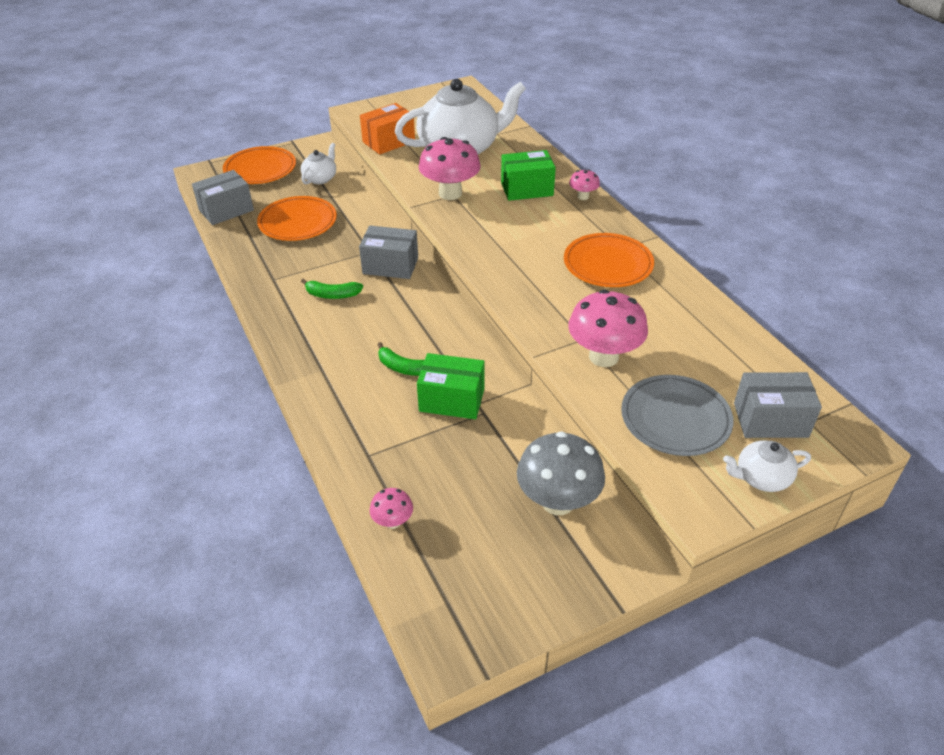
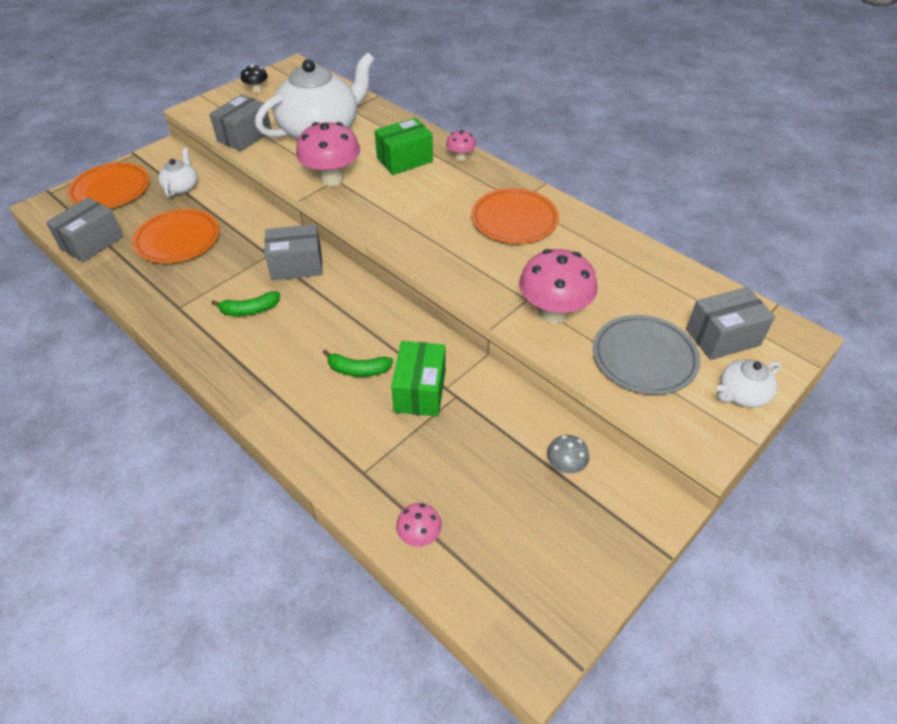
camera: 20 degrees left, 5 degrees up
orange box [360,103,415,155] -> grey box [209,94,271,151]
green box [417,353,485,419] -> green box turned 75 degrees counterclockwise [391,341,446,416]
grey mushroom [517,431,605,515] -> grey mushroom [547,435,589,474], size x0.49
none -> black mushroom [241,64,268,93]

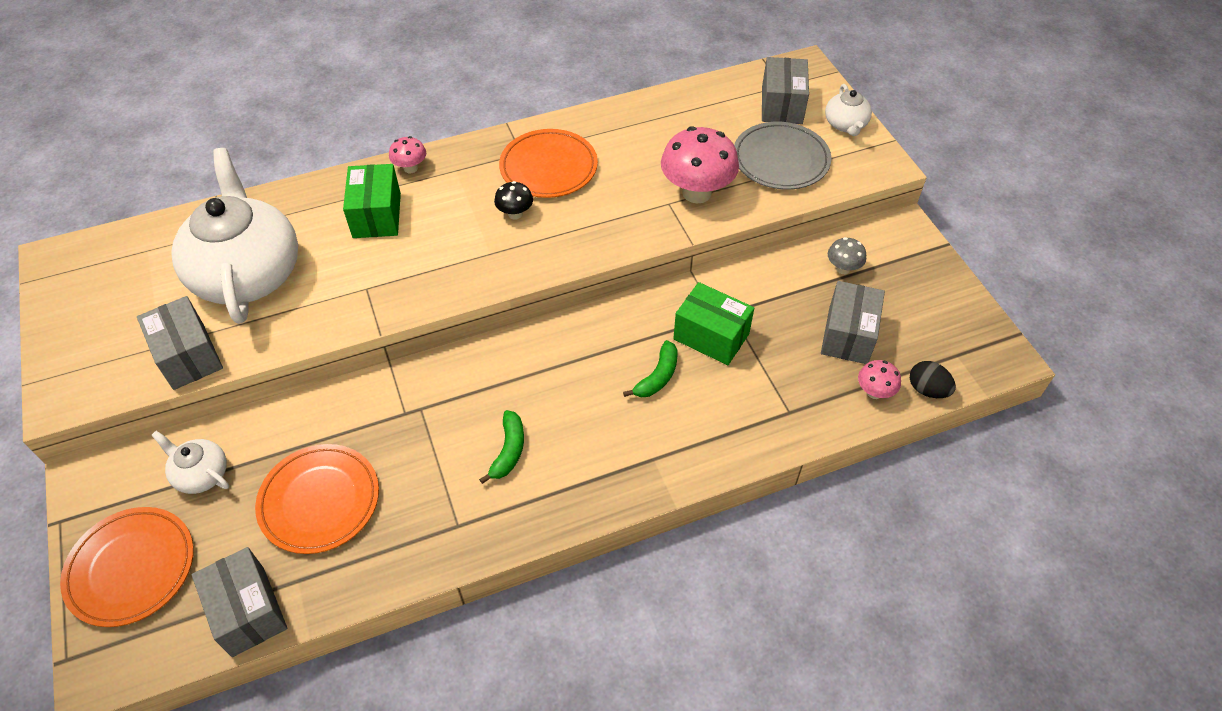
camera: 65 degrees left, 5 degrees up
black mushroom [241,64,268,93] -> black mushroom moved to [494,181,533,220]
grey box [264,224,323,280] -> grey box moved to [821,281,885,364]
pink mushroom [296,122,360,186] -> none
none -> black egg [910,361,956,398]

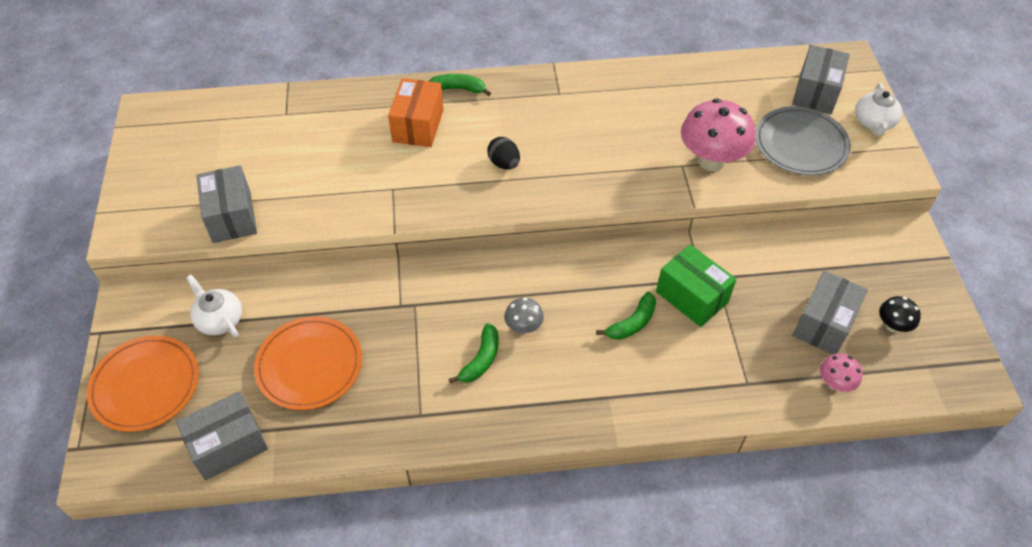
camera: 15 degrees right, 0 degrees up
white teapot [171,148,298,324] -> none
grey box [192,547,287,657] -> grey box turned 75 degrees clockwise [176,391,268,480]
green box [343,164,401,238] -> orange box [388,78,443,147]
pink mushroom [389,136,426,173] -> green banana [429,74,491,96]
black mushroom [494,181,533,220] -> black mushroom moved to [879,296,921,332]
orange plate [499,129,598,198] -> none
grey mushroom [828,237,866,274] -> grey mushroom moved to [504,298,544,334]
black egg [910,361,956,398] -> black egg moved to [487,137,520,170]

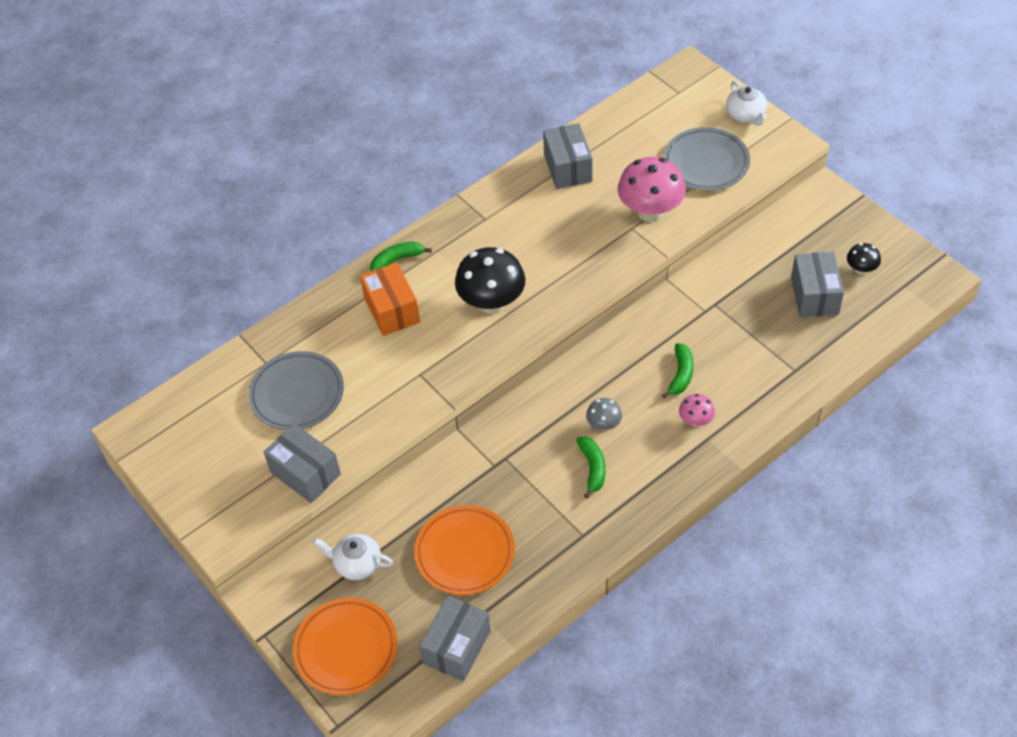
camera: 30 degrees left, 0 degrees up
black egg [487,137,520,170] -> black mushroom [455,247,526,314]
green box [656,244,737,327] -> none
grey box [792,45,850,114] -> grey box moved to [543,123,592,189]
pink mushroom [820,353,863,392] -> pink mushroom moved to [679,394,715,427]
none -> grey plate [248,351,344,430]

